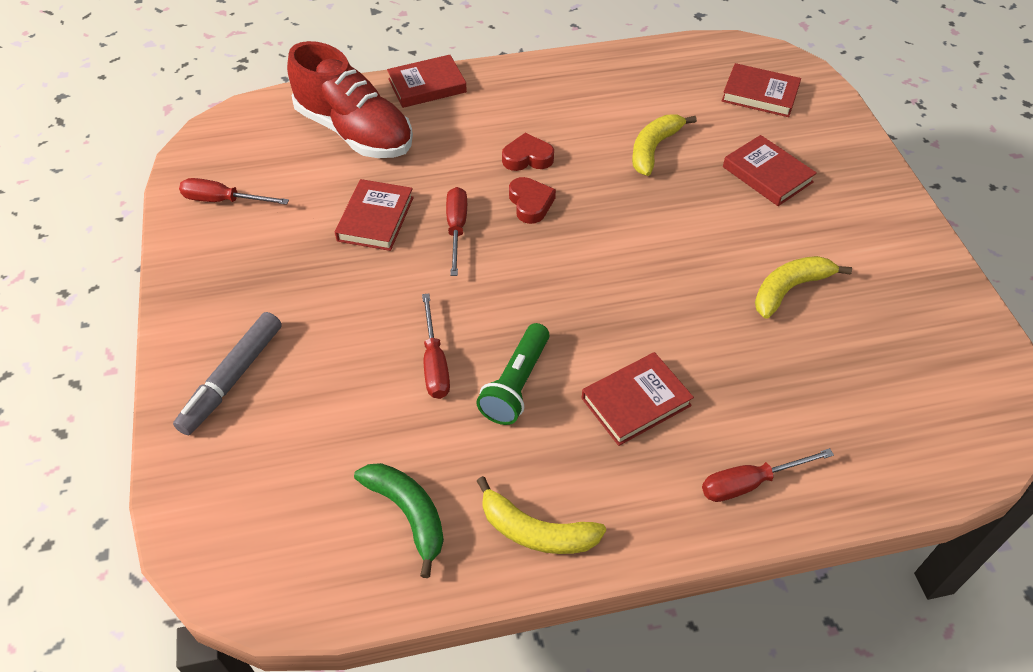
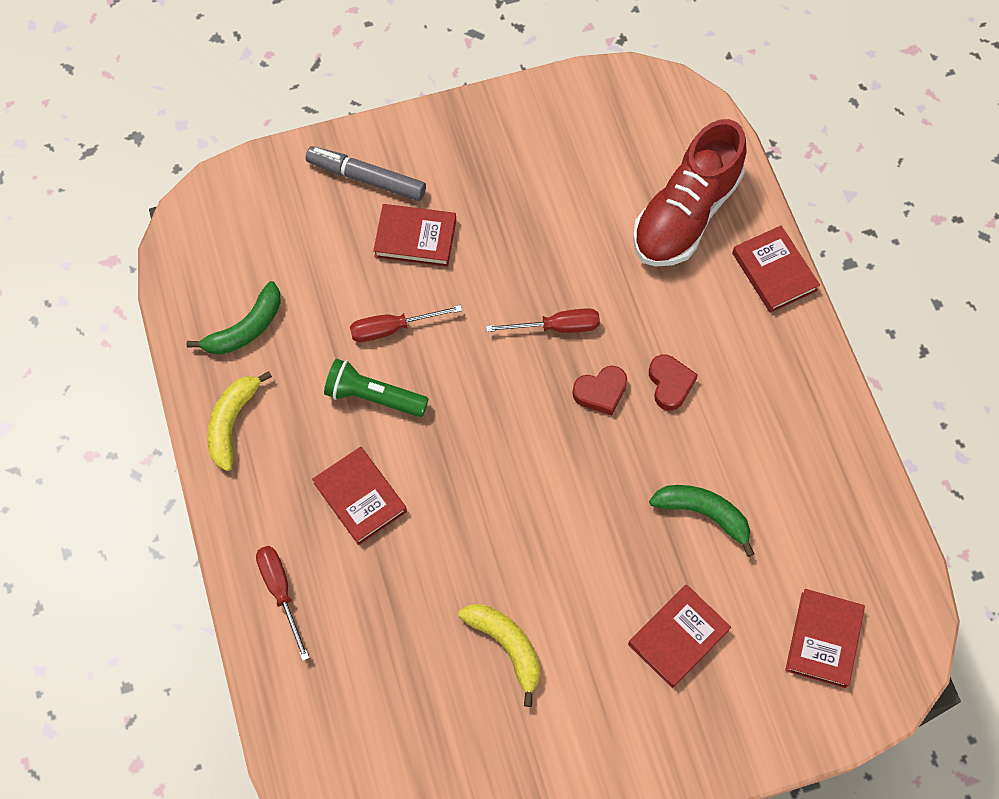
camera: 85 degrees right, 15 degrees up
red screwdriver [179,178,289,205] -> none
red book [335,179,414,251] -> red book moved to [373,204,456,267]
yellow banana [632,115,697,176] -> green banana [649,485,754,557]

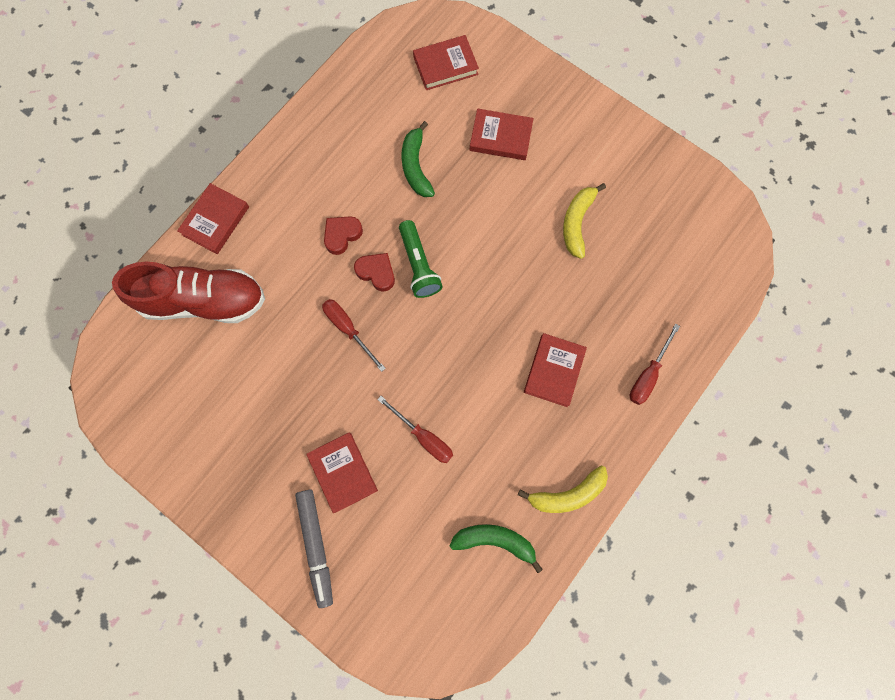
camera: 125 degrees left, 10 degrees up
green flashlight [324,359,428,417] -> green flashlight moved to [399,220,443,298]

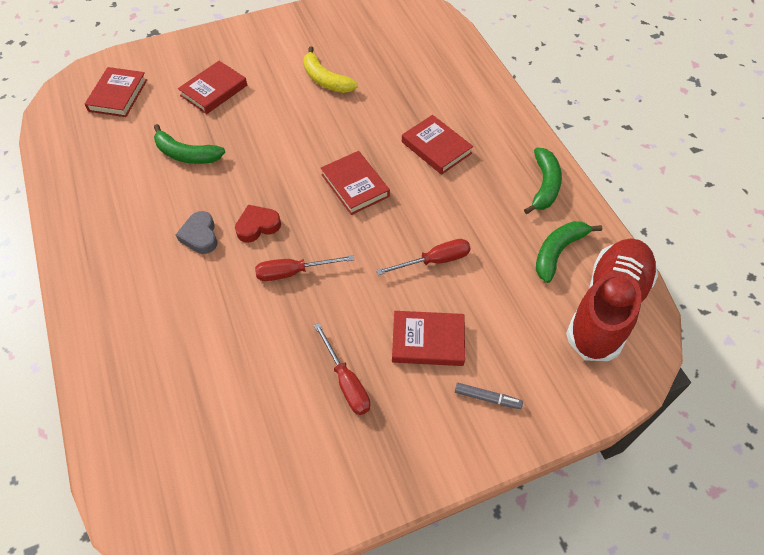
camera: 60 degrees left, 20 degrees down
red shoe [112,262,265,323] -> red shoe moved to [566,238,658,361]
red book [177,183,249,254] -> red book moved to [321,151,390,215]
grey marker [295,489,333,608] -> grey marker [455,383,523,409], size x0.53
red heart [324,216,363,255] -> grey heart [176,211,218,254]
green flashlight [399,220,443,298] -> none
yellow banana [518,466,608,513] -> green banana [524,148,562,214]
red screwdriver [630,324,680,405] -> red screwdriver moved to [314,323,370,415]

